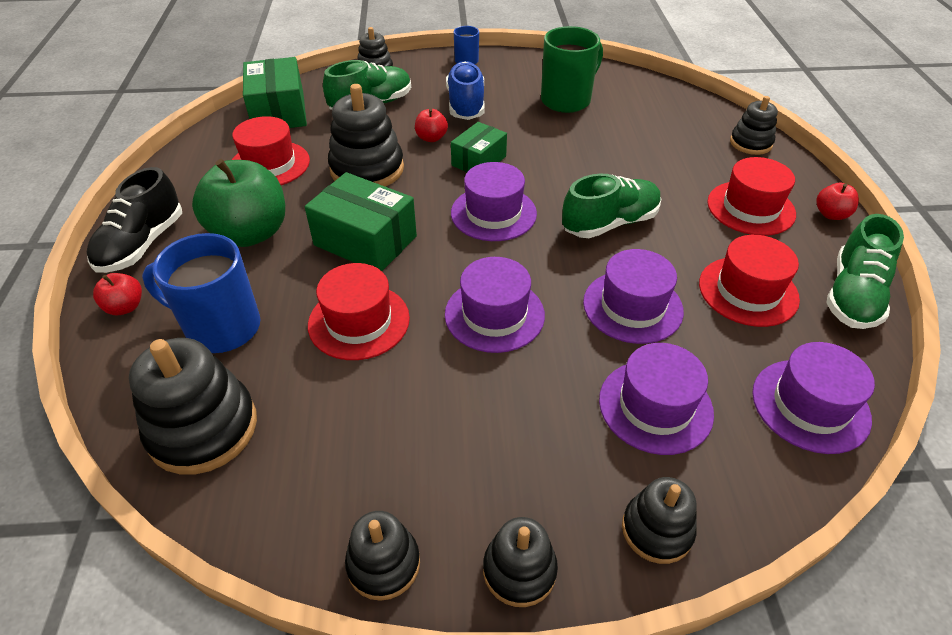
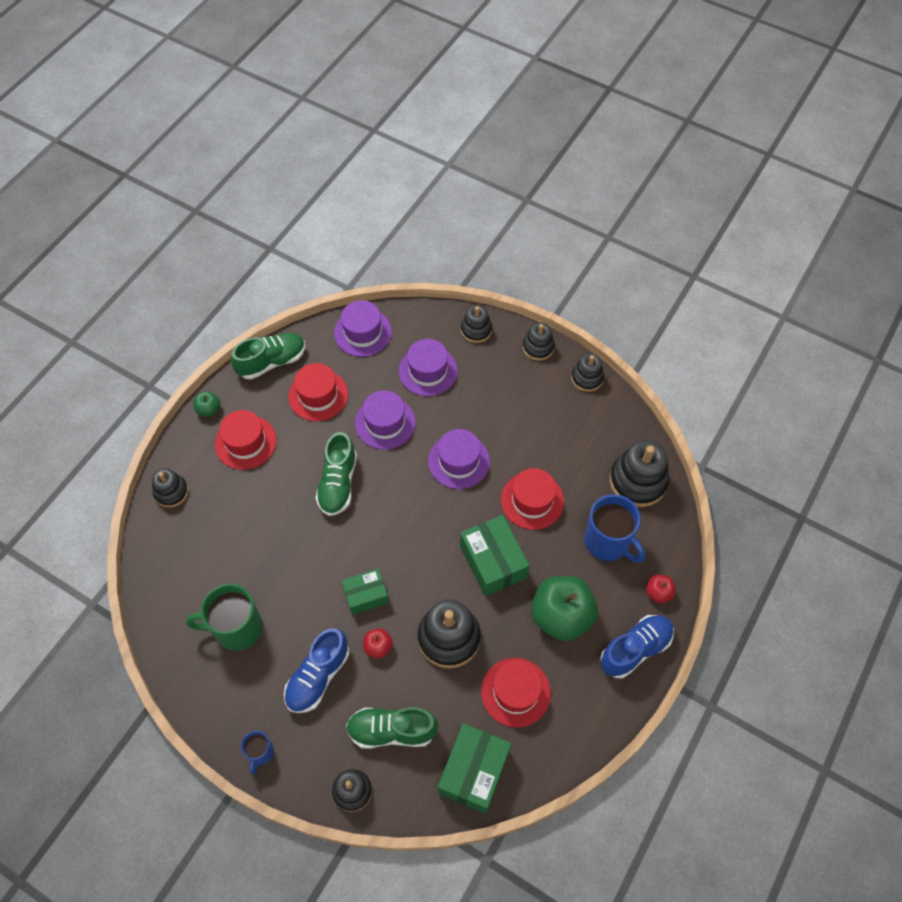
camera: 145 degrees left, 15 degrees up
black shoe [87,167,182,273] -> blue shoe [600,615,674,678]
purple hat [451,162,537,241] -> none
green shoe [562,174,661,238] -> green shoe turned 90 degrees counterclockwise [315,432,357,516]
red apple [816,183,859,220] -> green apple [193,391,220,417]

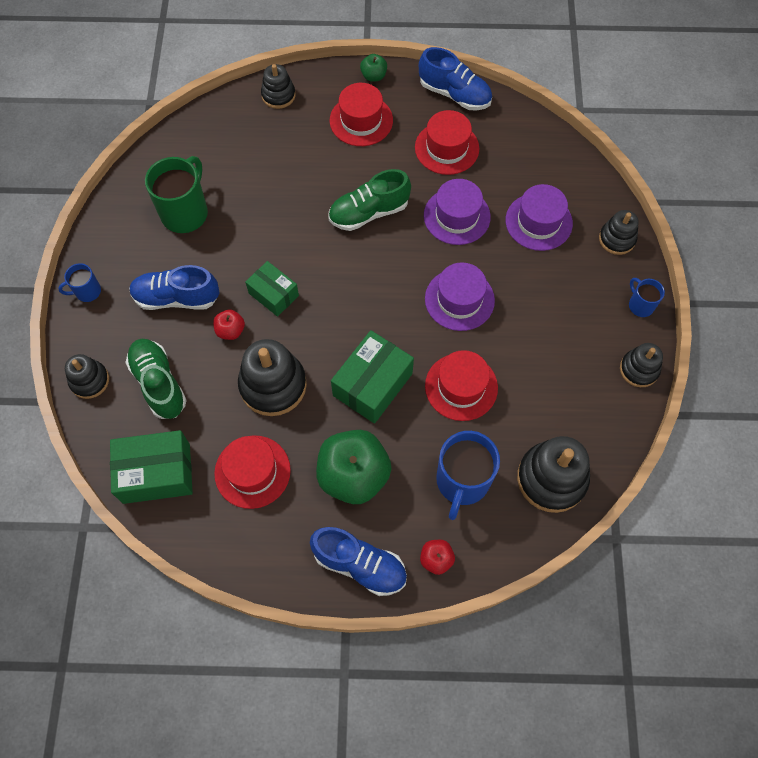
camera: 60 degrees right, 5 degrees up
green mug [186,584,263,651] -> green mug turned 60 degrees clockwise [145,156,208,233]
green shoe [231,333,305,379] -> blue shoe [419,47,492,110]
purple hat [334,300,392,357] -> none
black stacking toy [523,322,555,361] -> blue mug [629,278,665,317]

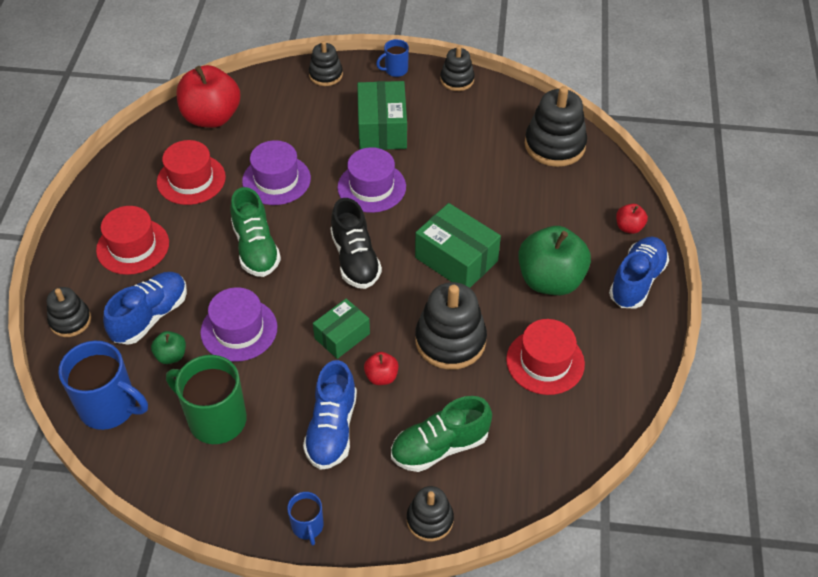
camera: 85 degrees left, 15 degrees down
green box [110,430,193,504] -> green box moved to [357,81,407,150]
green apple [360,54,387,82] -> green apple moved to [151,331,186,364]
blue shoe [419,47,492,110] -> blue shoe moved to [103,272,187,345]
red hat [425,350,498,421] -> none
blue mug [436,431,500,520] -> blue mug moved to [58,341,148,430]
purple hat [506,184,573,251] -> purple hat moved to [200,287,277,362]
none -> red apple [177,65,240,128]
none -> black shoe [330,198,382,289]

